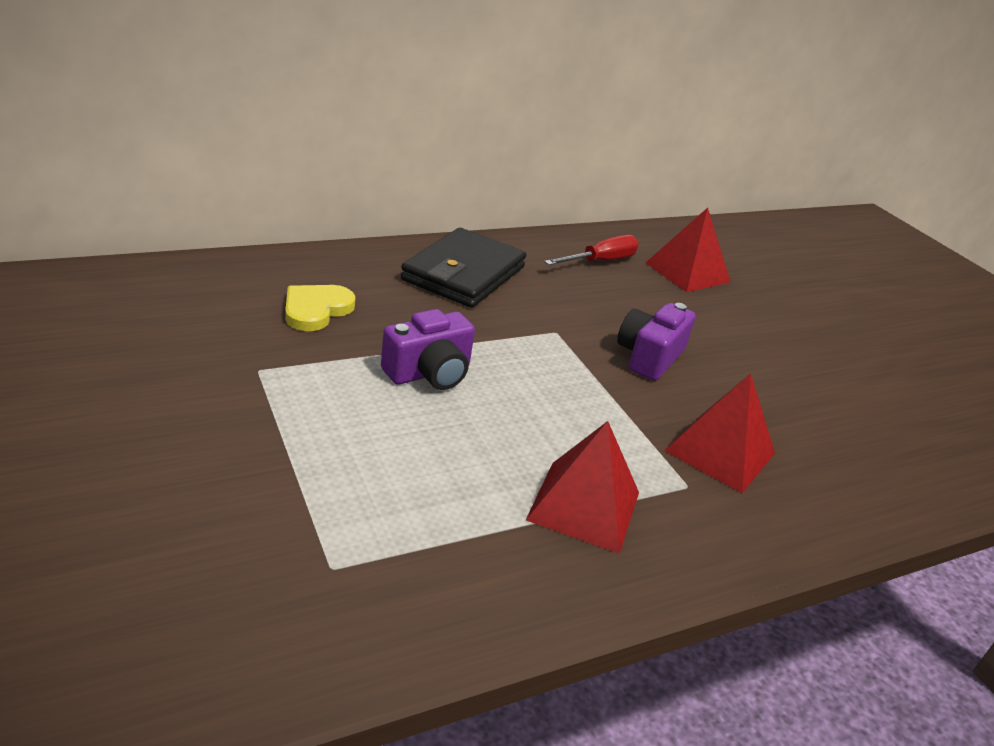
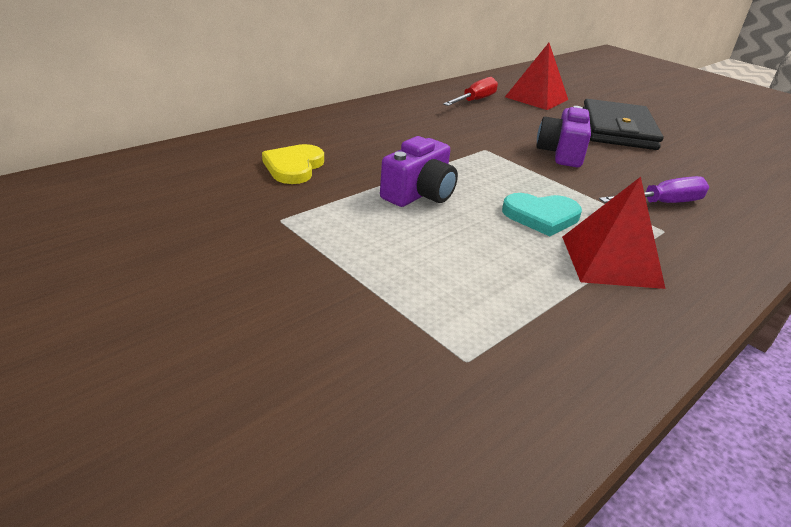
camera: 15 degrees left, 0 degrees up
black wallet [401,228,526,308] -> black wallet moved to [583,99,664,150]
red pyramid [665,373,775,493] -> purple screwdriver [599,176,709,203]
none -> turquoise heart [502,193,582,236]

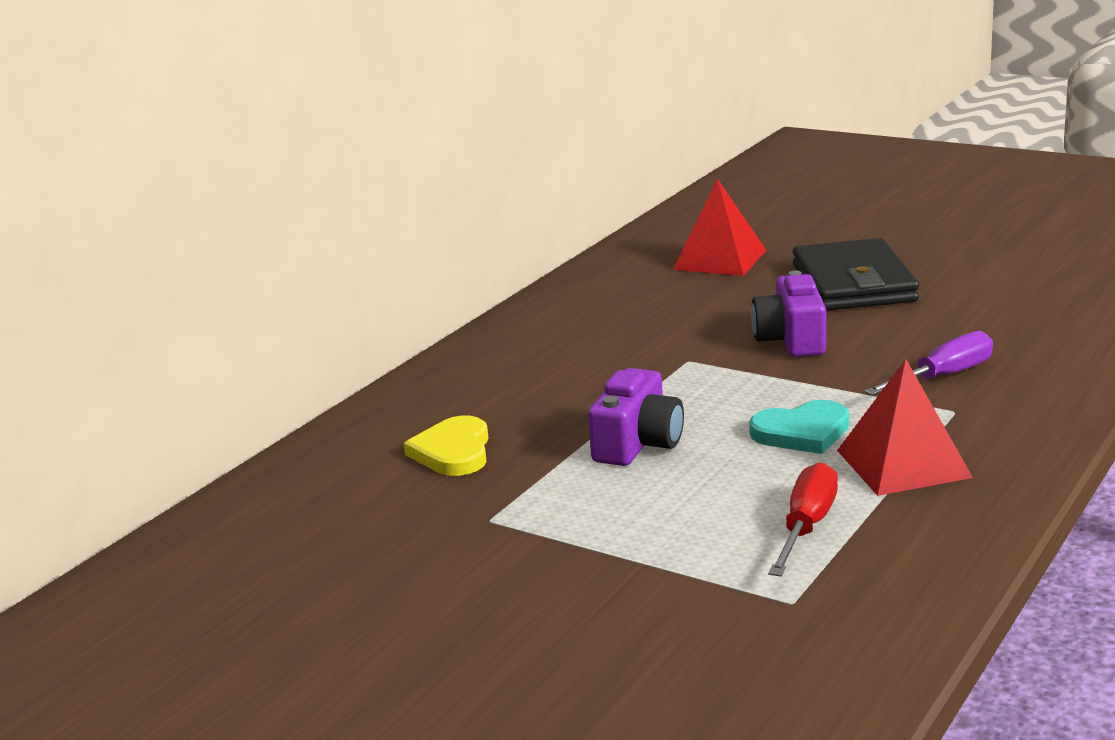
camera: 10 degrees left, 10 degrees down
red screwdriver [443,77,498,106] -> red screwdriver moved to [768,462,838,576]

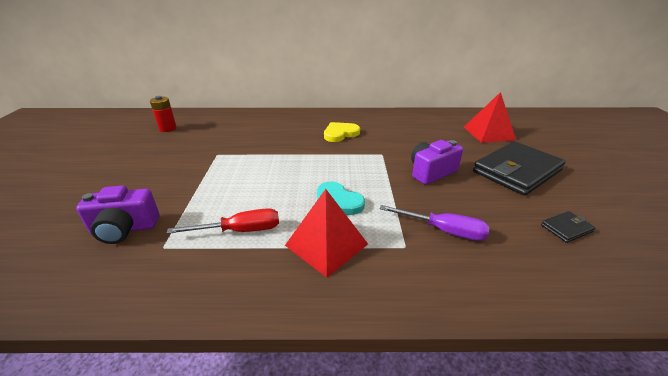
camera: 55 degrees right, 10 degrees up
yellow heart [404,415,489,476] -> yellow heart moved to [324,122,360,142]
purple camera [588,368,684,466] -> purple camera moved to [76,186,159,244]
none -> red battery [150,96,177,132]
none -> black wallet [541,211,595,243]

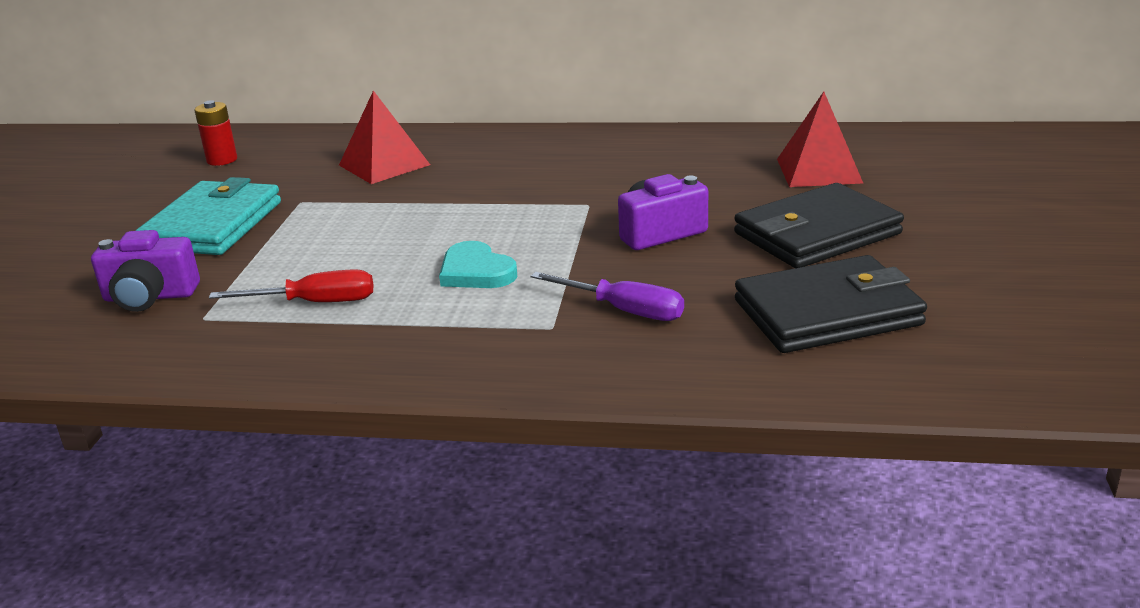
camera: 10 degrees right, 5 degrees down
red pyramid [285,189,368,277] -> red pyramid moved to [339,90,430,184]
yellow heart [324,122,360,142] -> none
black wallet [541,211,595,243] -> black wallet [735,255,927,353], size x2.39
none -> turquoise wallet [136,177,281,255]

